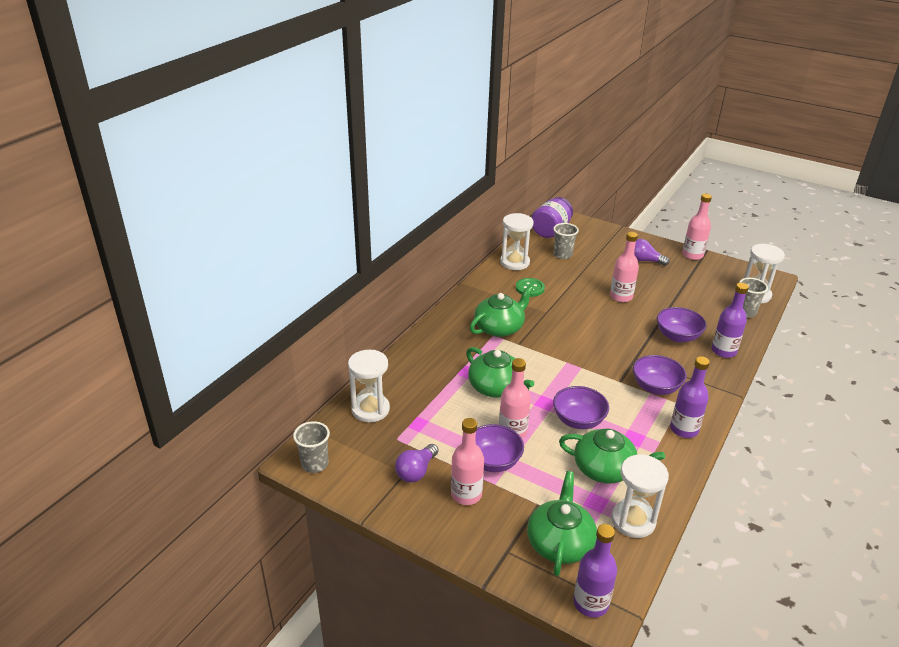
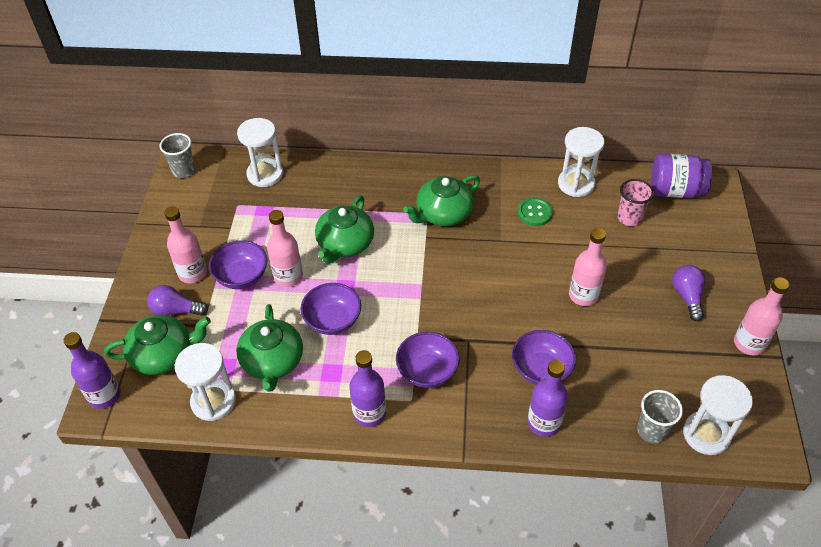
camera: 65 degrees right, 15 degrees up
purple light bulb [395,444,438,483] -> purple light bulb moved to [147,285,208,316]
green teapot [470,285,533,337] -> green teapot turned 120 degrees clockwise [403,175,480,226]
grey cup [553,223,579,259] -> pink cup [617,179,654,226]

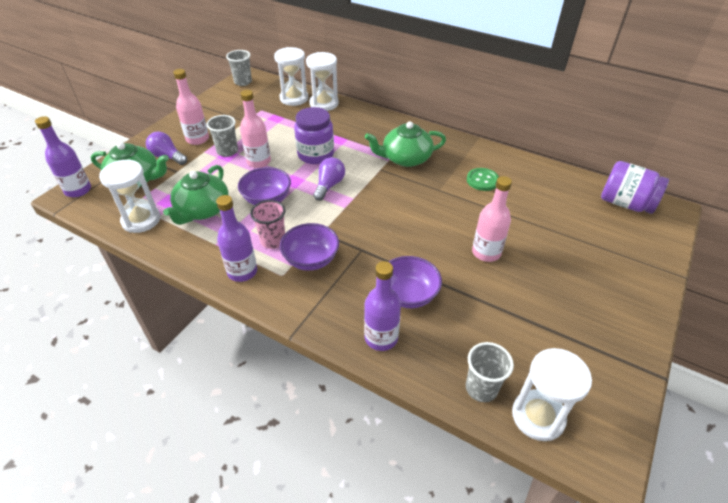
camera: 25 degrees right, 5 degrees down
purple bowl [209,240,267,289] -> grey cup [206,115,238,157]
green teapot [315,195,374,264] -> purple jar [294,107,334,164]
white hourglass [558,127,604,197] -> white hourglass moved to [306,52,339,111]
pink cup [617,179,654,226] -> pink cup moved to [250,200,286,249]
purple light bulb [672,265,705,321] -> purple light bulb moved to [313,157,345,201]
pink bottle [734,277,789,356] -> none

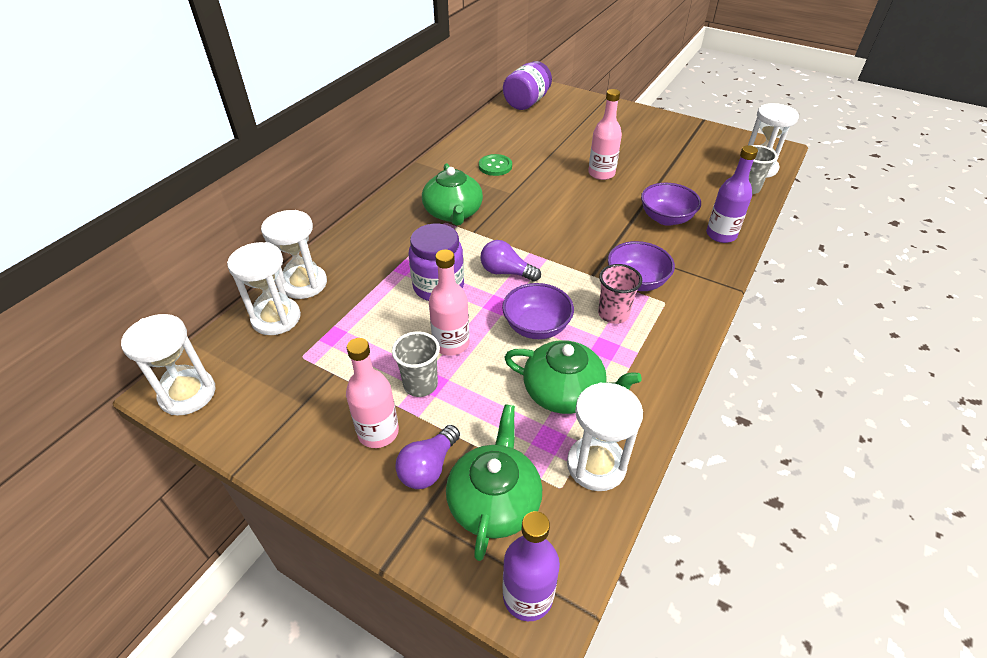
camera: 90 degrees left, 0 degrees up
purple bottle [216,195,257,282] -> none
grey cup [226,50,252,86] -> white hourglass [121,314,215,416]

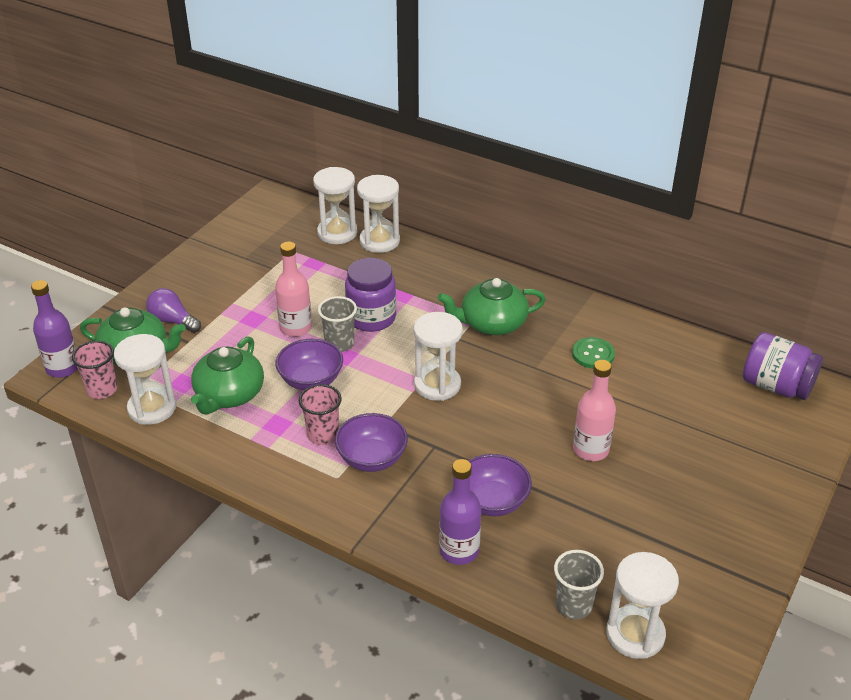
camera: 90 degrees right, 5 degrees down
white hourglass [121,314,215,416] -> white hourglass moved to [413,312,463,401]
pink bottle [346,338,399,448] -> none
grey cup [392,331,440,397] -> grey cup moved to [318,296,357,352]
purple light bulb [481,240,541,282] -> none
none -> pink cup [72,341,117,399]

